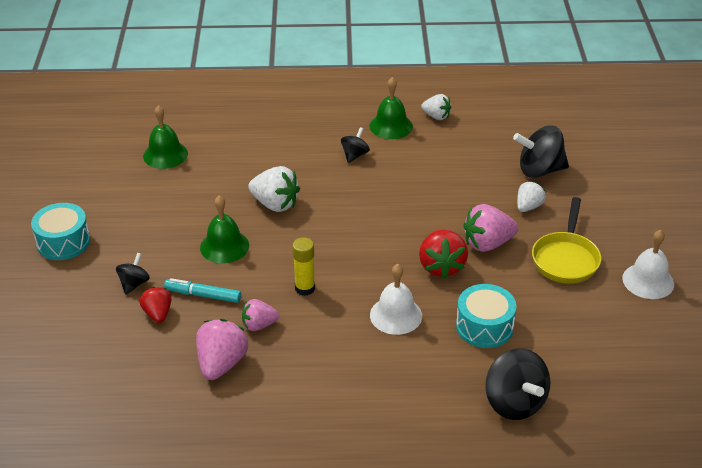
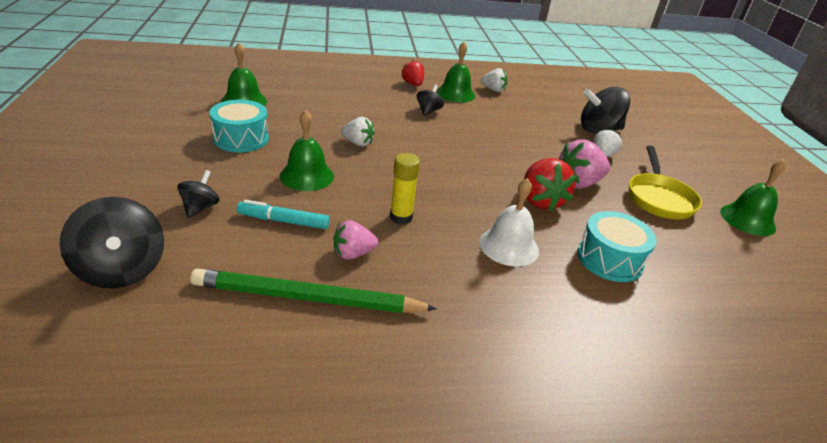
camera: 10 degrees left, 5 degrees down
turquoise drum [31,203,90,260] -> turquoise drum moved to [210,100,269,152]
red strawberry [139,287,171,323] -> red strawberry moved to [402,60,424,86]
pink strawberry [196,319,248,380] -> green pencil [190,269,437,313]
white strawberry [248,166,300,212] -> white strawberry [341,117,375,147], size x0.63
black spinning top [485,349,550,420] -> black spinning top moved to [60,197,164,288]
white bell [622,230,674,299] -> green bell [720,159,786,236]

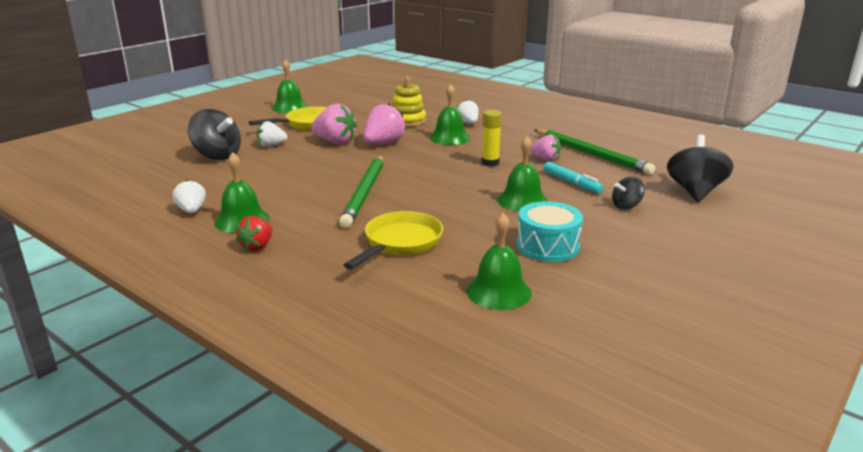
camera: 130 degrees left, 10 degrees down
white strawberry [341,117,375,147] -> white strawberry moved to [457,100,479,124]
black spinning top [417,84,444,116] -> none
white bell [479,178,539,266] -> green bell [430,84,470,145]
red strawberry [524,158,577,211] -> pink strawberry [363,103,406,144]
turquoise drum [577,211,657,282] -> yellow stacking toy [392,77,426,127]
none -> green pencil [339,155,383,228]
none -> yellow pan [344,211,443,270]

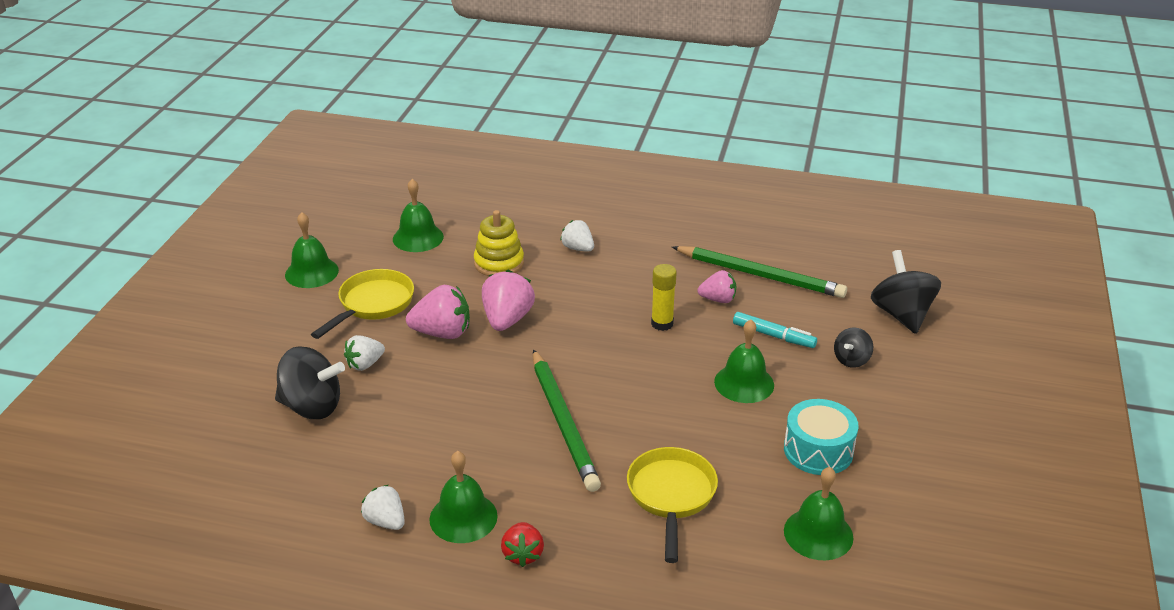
camera: 25 degrees left, 10 degrees up
green bell [430,84,470,145] -> green bell moved to [393,179,444,252]

